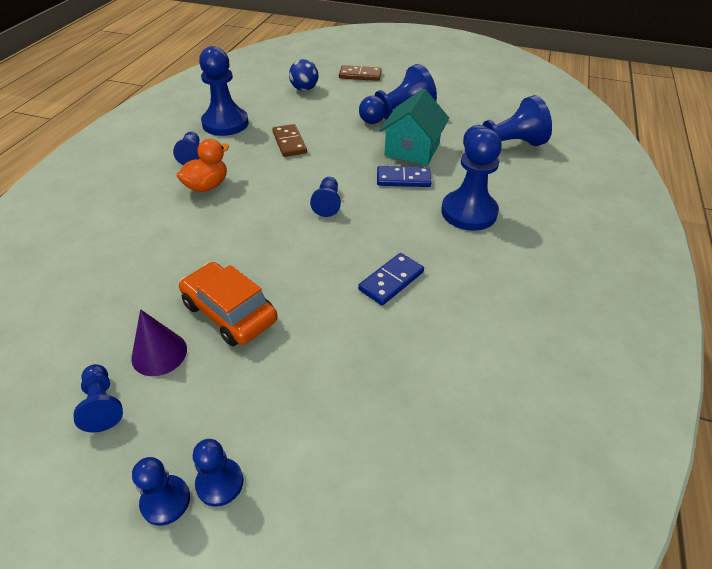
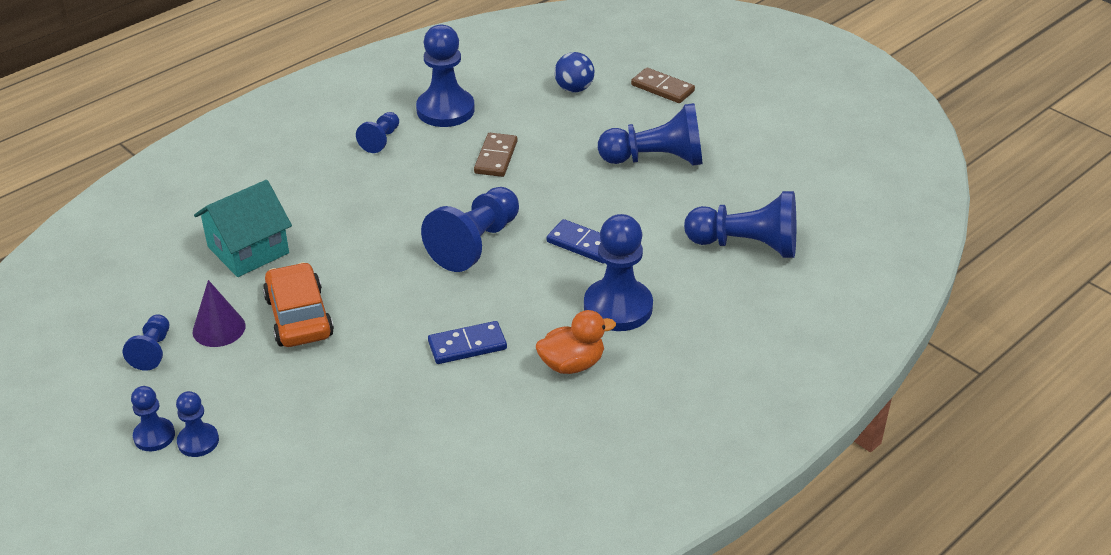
camera: 30 degrees right, 5 degrees down
orange duck [177,139,230,192] -> orange duck moved to [536,310,616,374]
blue pawn [310,177,341,217] -> blue pawn [421,187,519,272], size x1.88
turquoise house [379,89,449,165] -> turquoise house moved to [194,180,292,277]

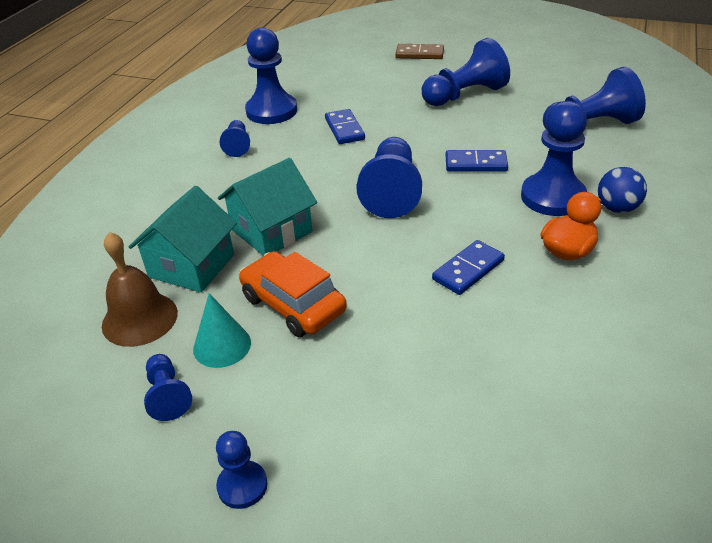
camera: 25 degrees left, 0 degrees up
blue pawn [176,391,219,457] -> none
purple cone [193,280,245,347] -> turquoise cone [193,293,251,368]
brown domino [474,133,517,177] -> blue domino [325,109,365,144]
blue ball [555,52,594,92] -> blue ball moved to [598,167,647,213]
none -> brown bell [102,232,178,347]
none -> turquoise house [218,158,317,256]

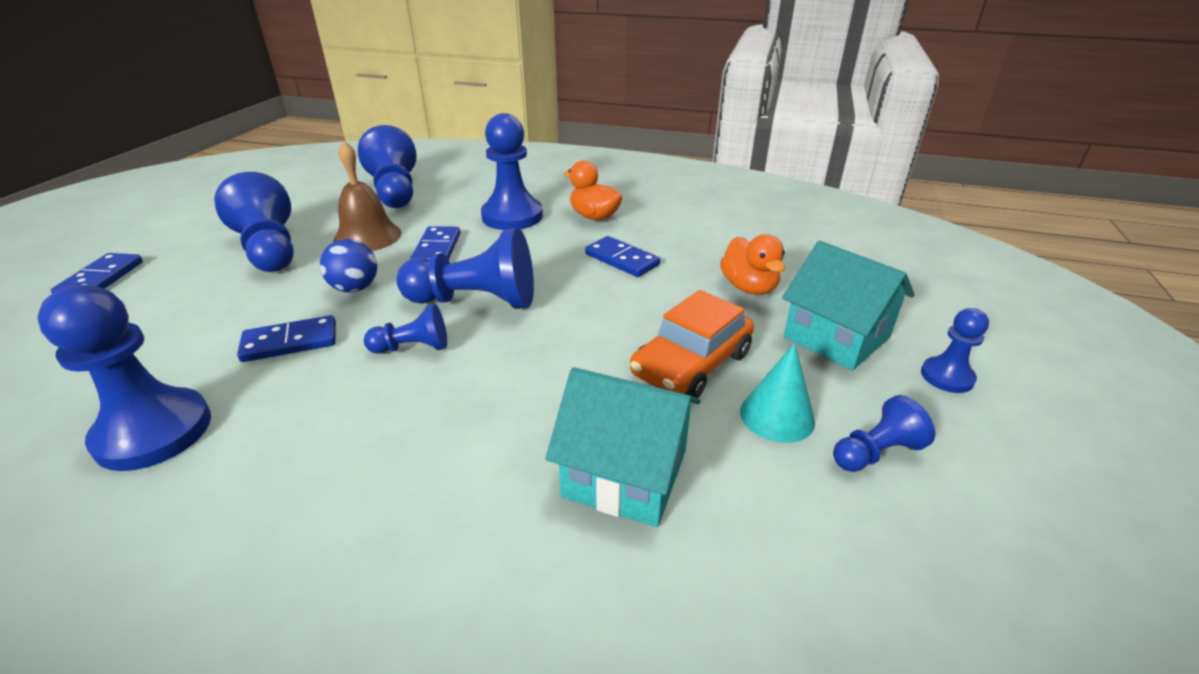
camera: 95 degrees left, 5 degrees down
brown bell [102,232,178,347] -> brown bell moved to [333,141,402,251]
turquoise house [218,158,317,256] -> turquoise house moved to [782,241,915,371]
blue pawn [220,120,250,157] -> blue pawn moved to [364,304,447,354]
brown domino [395,44,444,59] -> blue domino [51,253,143,293]
blue ball [598,167,647,213] -> blue ball moved to [320,239,377,293]
none -> orange duck [720,234,785,295]

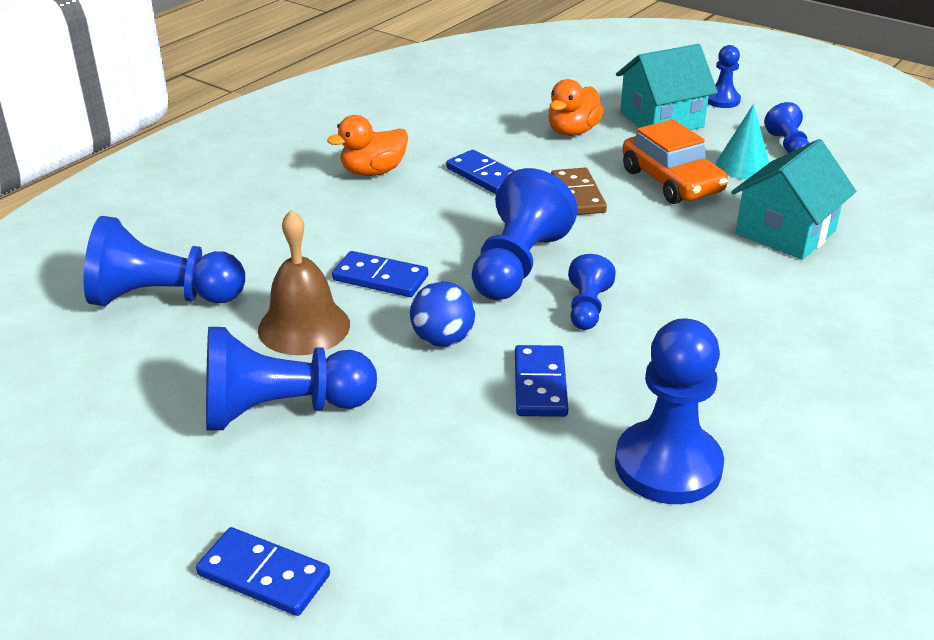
camera: 70 degrees left, 0 degrees up
blue pawn [481,113,543,230] -> none
blue domino [585,236,660,277] -> blue domino turned 75 degrees clockwise [446,150,515,194]
orange duck [720,234,785,295] -> orange duck turned 120 degrees clockwise [548,79,604,136]
none -> brown domino [551,168,607,215]

